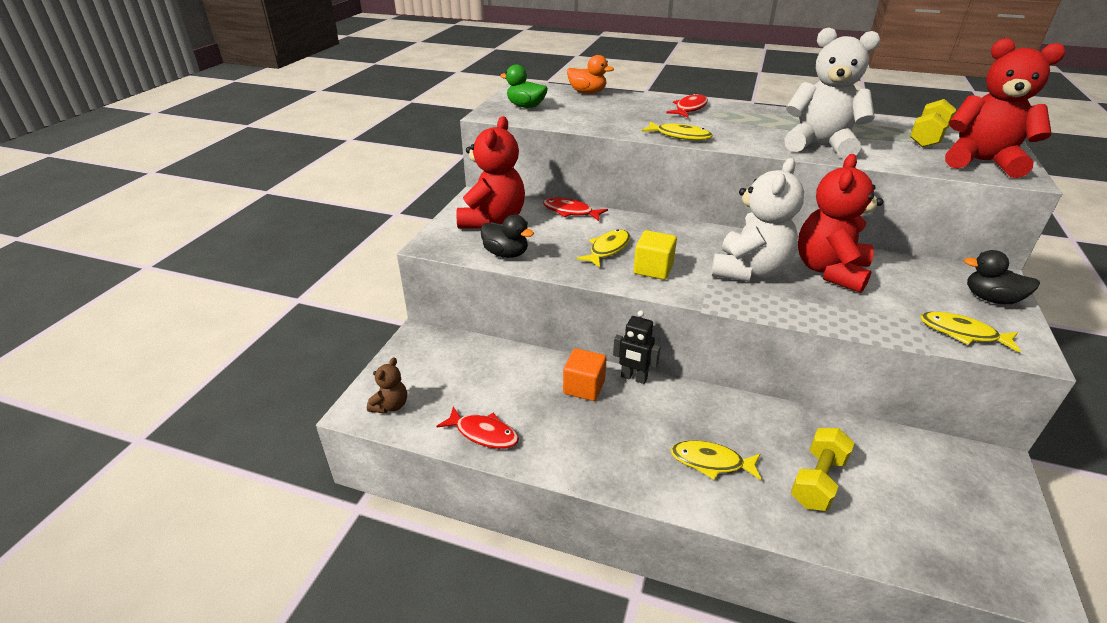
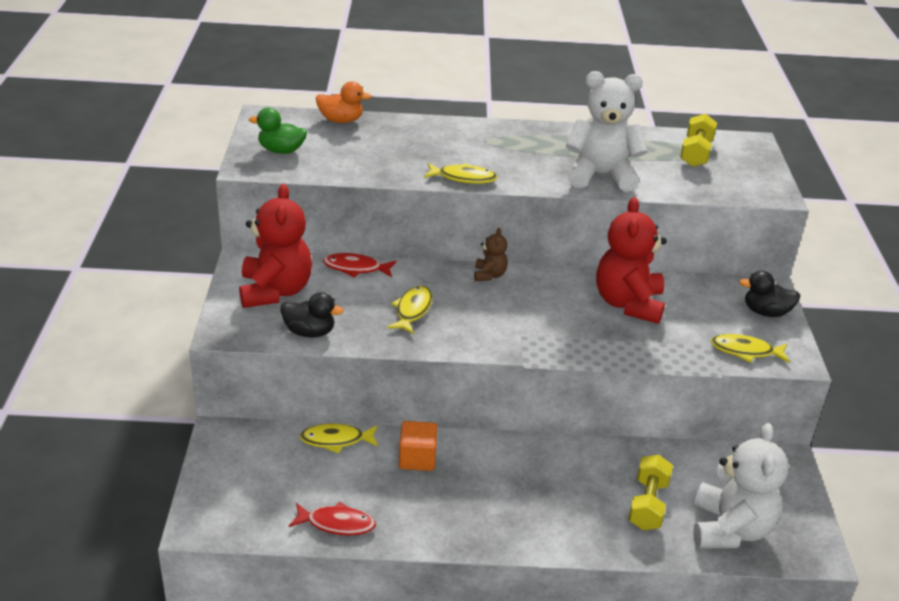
camera: 20 degrees left, 0 degrees up
brown teddy bear [367,358,407,414] -> brown teddy bear moved to [474,228,508,281]
black robot [613,310,660,384] -> none
yellow cube [634,230,677,280] -> none
red fish [666,93,708,117] -> none
yellow fish [671,440,762,480] -> yellow fish moved to [300,424,378,453]
white teddy bear [711,158,804,281] -> white teddy bear moved to [693,423,788,548]
red teddy bear [945,38,1066,178] -> none

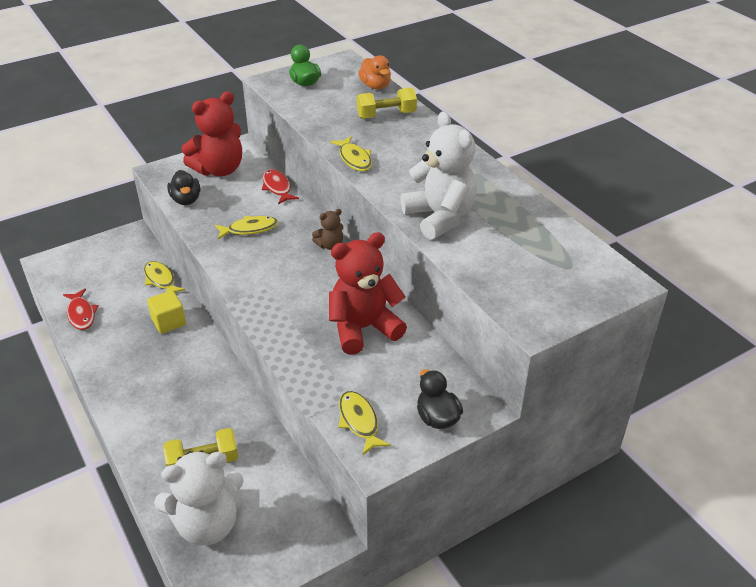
camera: 60 degrees right, 5 degrees up
orange cube [399,421,437,471] -> yellow cube [147,290,186,334]
yellow dumbbell [680,113,717,167] -> yellow dumbbell moved to [357,87,417,119]

